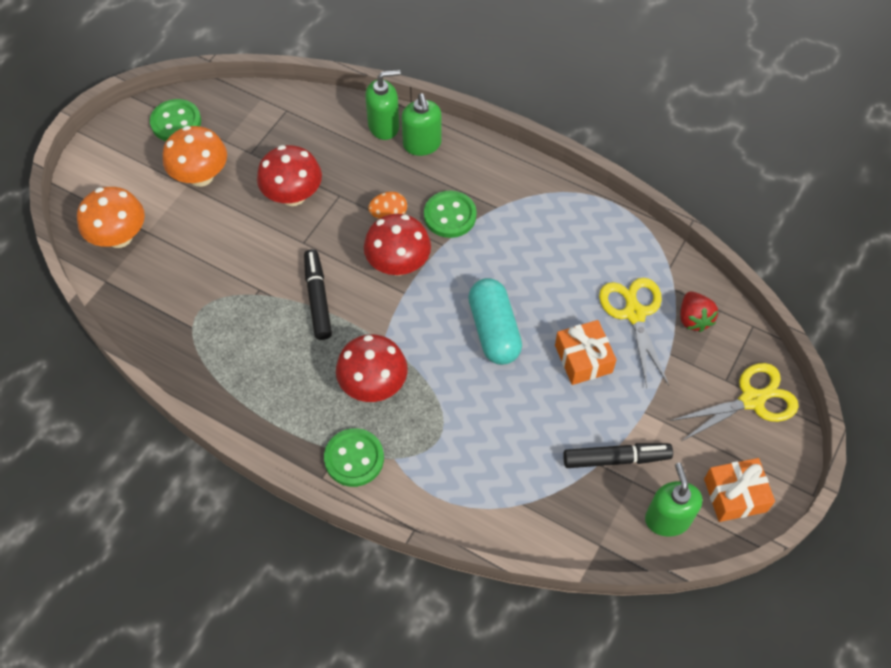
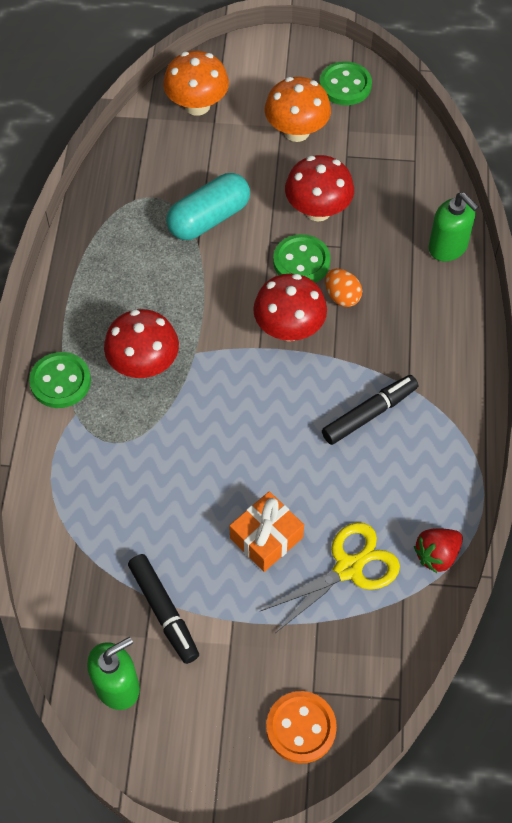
camera: 65 degrees right, 0 degrees up
black marker [304,249,332,340] -> black marker moved to [322,375,418,445]
green soap dispenser [401,93,442,156] -> none
green button [424,191,477,238] -> green button moved to [273,234,331,283]
turquoise capsule [468,278,522,365] -> turquoise capsule moved to [166,173,250,240]
yellow scissors [670,363,799,441] -> orange button [266,691,337,763]
red strawberry [680,291,718,332] -> red strawberry moved to [414,528,463,573]
orange gift [704,458,775,522] -> none

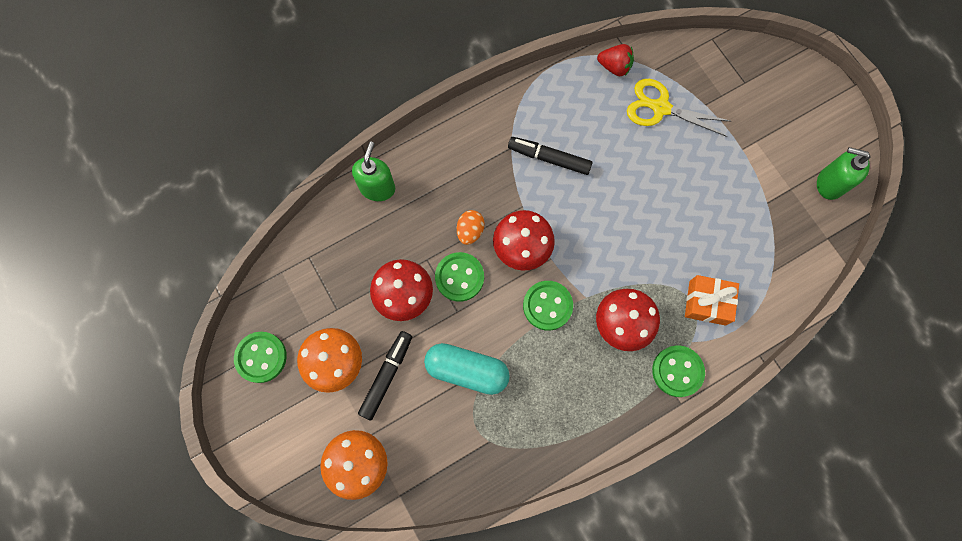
camera: 125 degrees left, 15 degrees up
black marker [128,554,199,664] -> black marker moved to [358,331,412,421]
orange gift [229,491,304,572] -> orange gift moved to [685,275,739,326]
orange button [266,691,337,763] -> none
none -> green button [523,281,573,331]

